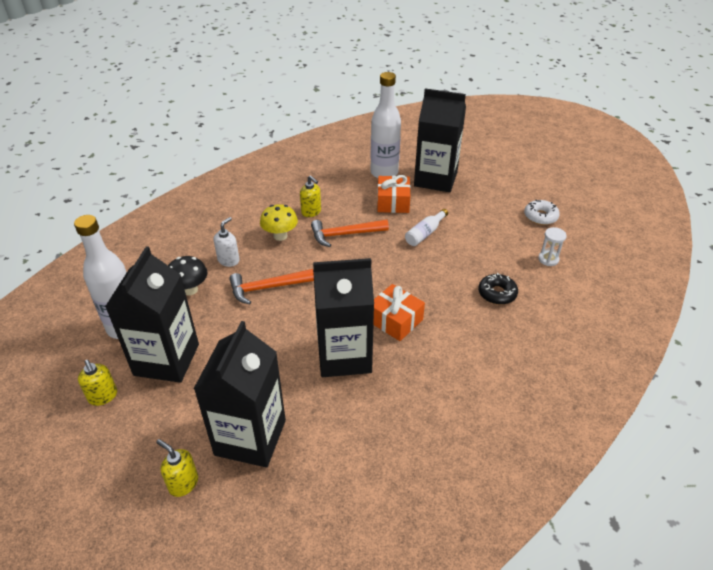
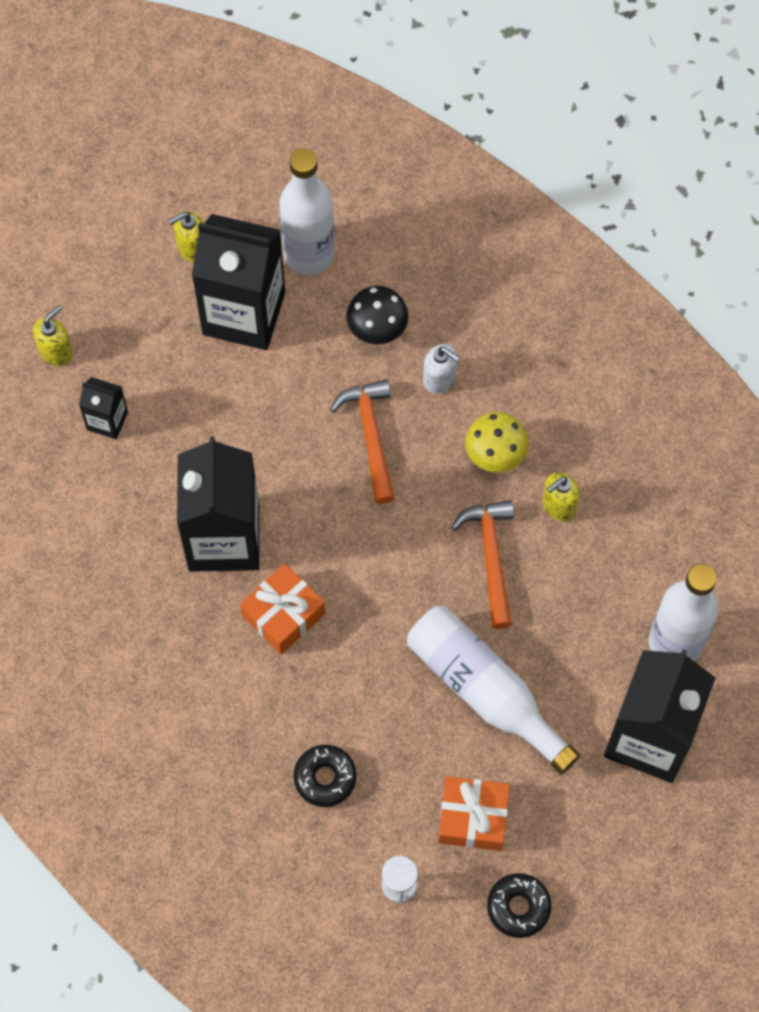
camera: 95 degrees right, 25 degrees up
black carton [194,321,286,468] -> black carton [79,377,128,439], size x0.47
orange gift [377,175,410,213] -> orange gift moved to [438,776,510,851]
white bottle [405,209,448,246] -> white bottle [407,606,580,774], size x1.96
white donut [524,200,560,225] -> black donut [487,873,551,938]

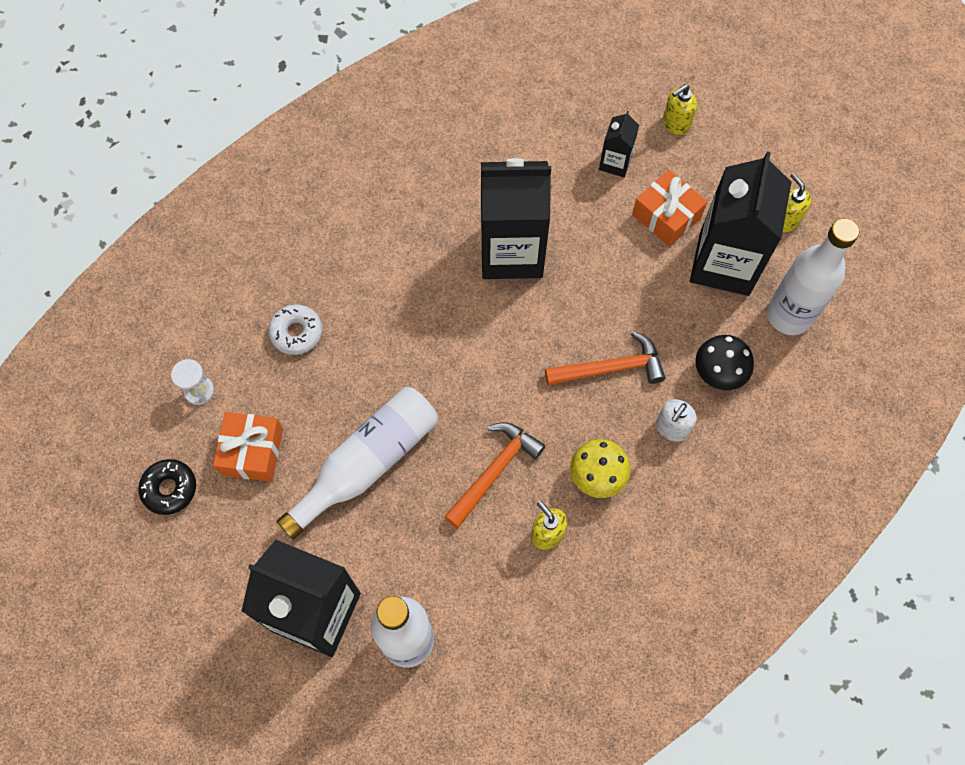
camera: 90 degrees right, 0 degrees up
yellow soap dispenser [33,305,73,366] -> yellow soap dispenser turned 105 degrees clockwise [663,84,697,135]
orange gift [240,563,325,654] -> orange gift moved to [632,170,708,246]
black donut [294,745,357,807] -> white donut [268,304,322,355]
orange hammer [451,500,514,629] -> orange hammer turned 45 degrees counterclockwise [444,422,545,528]

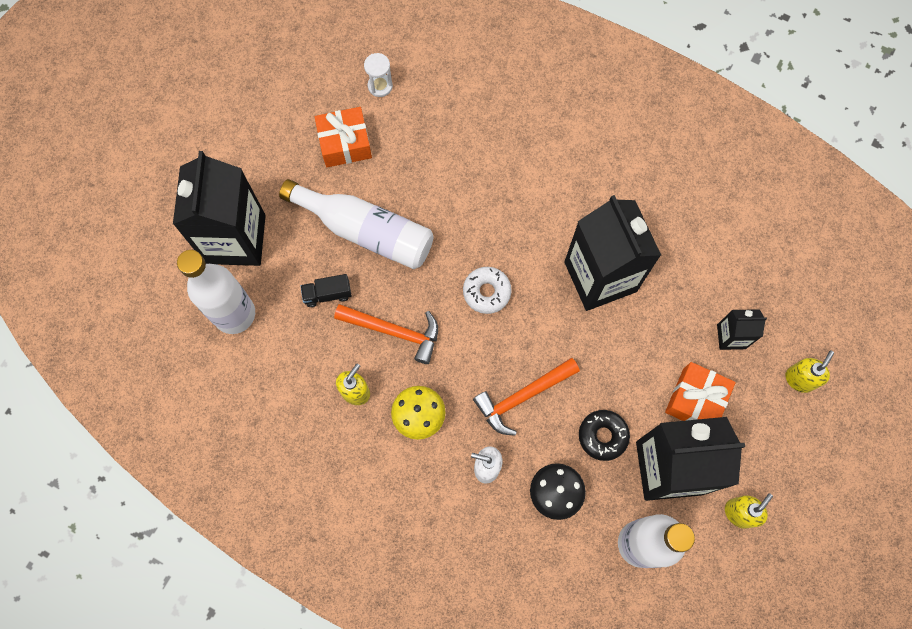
camera: 70 degrees right, 5 degrees up
black donut [138,459,196,515] -> black donut moved to [579,410,630,461]
white donut [268,304,322,355] -> white donut moved to [463,267,512,314]
orange hammer [545,331,665,385] -> orange hammer turned 90 degrees clockwise [473,358,580,436]
yellow soap dispenser [663,84,697,135] -> yellow soap dispenser turned 90 degrees clockwise [785,351,834,393]
none -> black truck [300,274,352,307]

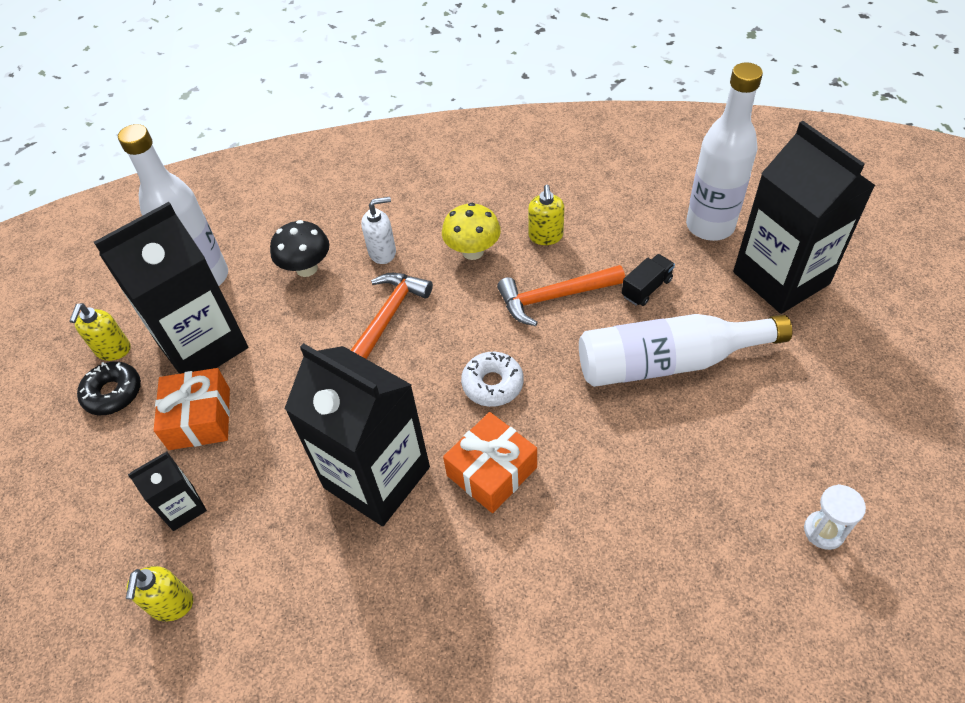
camera: 150 degrees right, 20 degrees down
orange gift [315,107,372,167] -> orange gift moved to [443,412,537,513]
black donut [579,410,630,461] -> black donut moved to [77,361,141,415]
yellow soap dispenser [785,351,834,393] -> yellow soap dispenser moved to [126,566,193,621]

